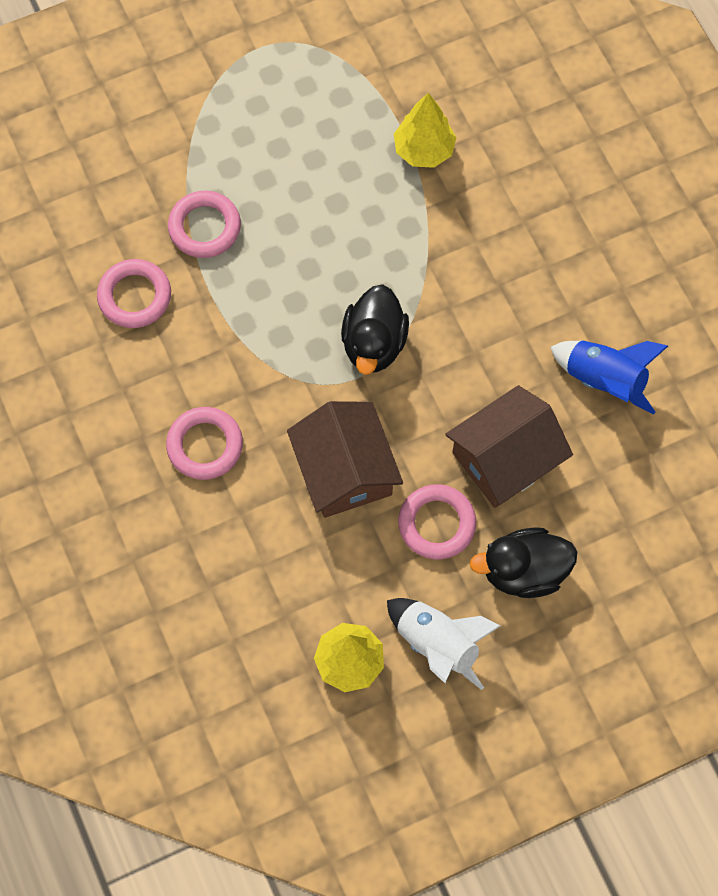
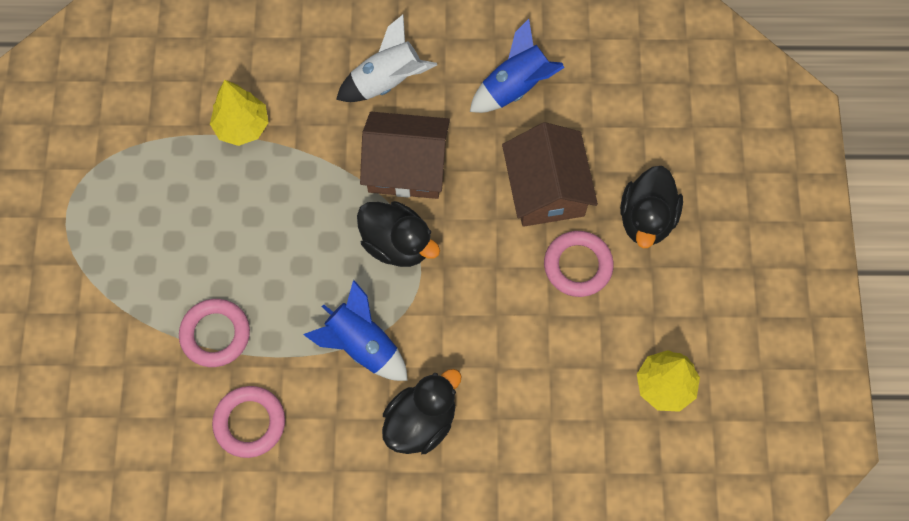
camera: 65 degrees left, 0 degrees up
pink ring [166,407,243,480] -> black duck [382,369,462,454]
brown house [287,401,403,518] -> brown house moved to [360,112,450,199]
white rocket [387,598,501,690] -> white rocket moved to [336,15,437,102]
none -> blue rocket [303,280,408,381]

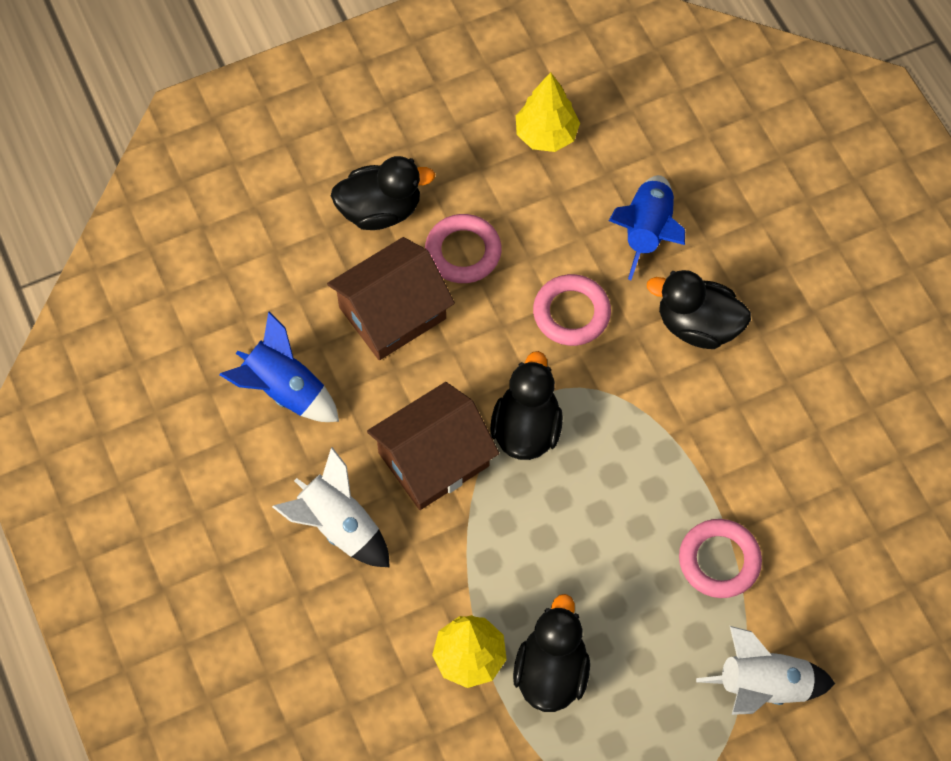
camera: 115 degrees left, 5 degrees down
pink ring [212,386,285,458] -> pink ring moved to [533,274,611,346]
blue rocket [303,280,408,381] -> blue rocket moved to [609,175,685,280]
brown house [360,112,450,199] -> brown house turned 75 degrees clockwise [367,382,499,510]
none -> black duck [513,594,590,712]
none -> white rocket [696,626,835,715]

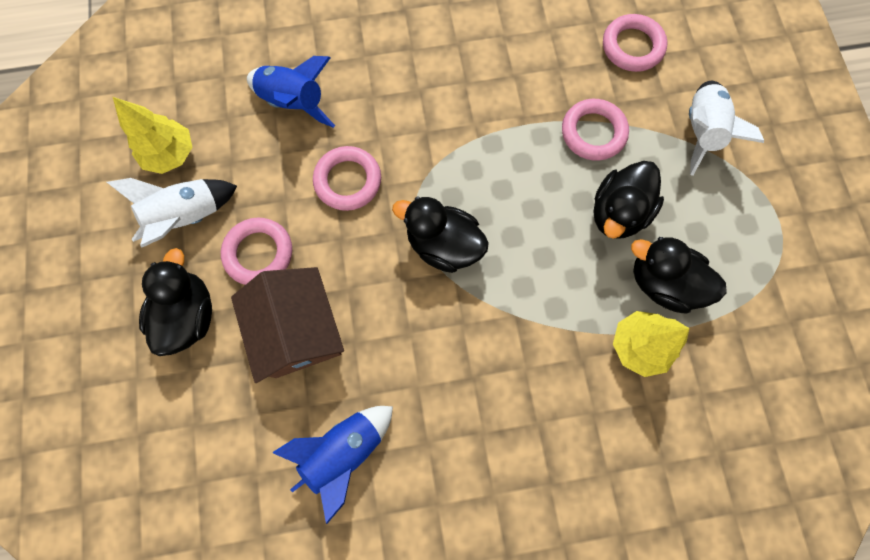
camera: 75 degrees left, 10 degrees up
white rocket [272,447,390,567] -> white rocket moved to [107,178,237,248]
brown house [367,382,499,510] -> none
black duck [647,270,751,349] -> black duck moved to [593,161,664,239]
none -> pink ring [603,14,668,72]

